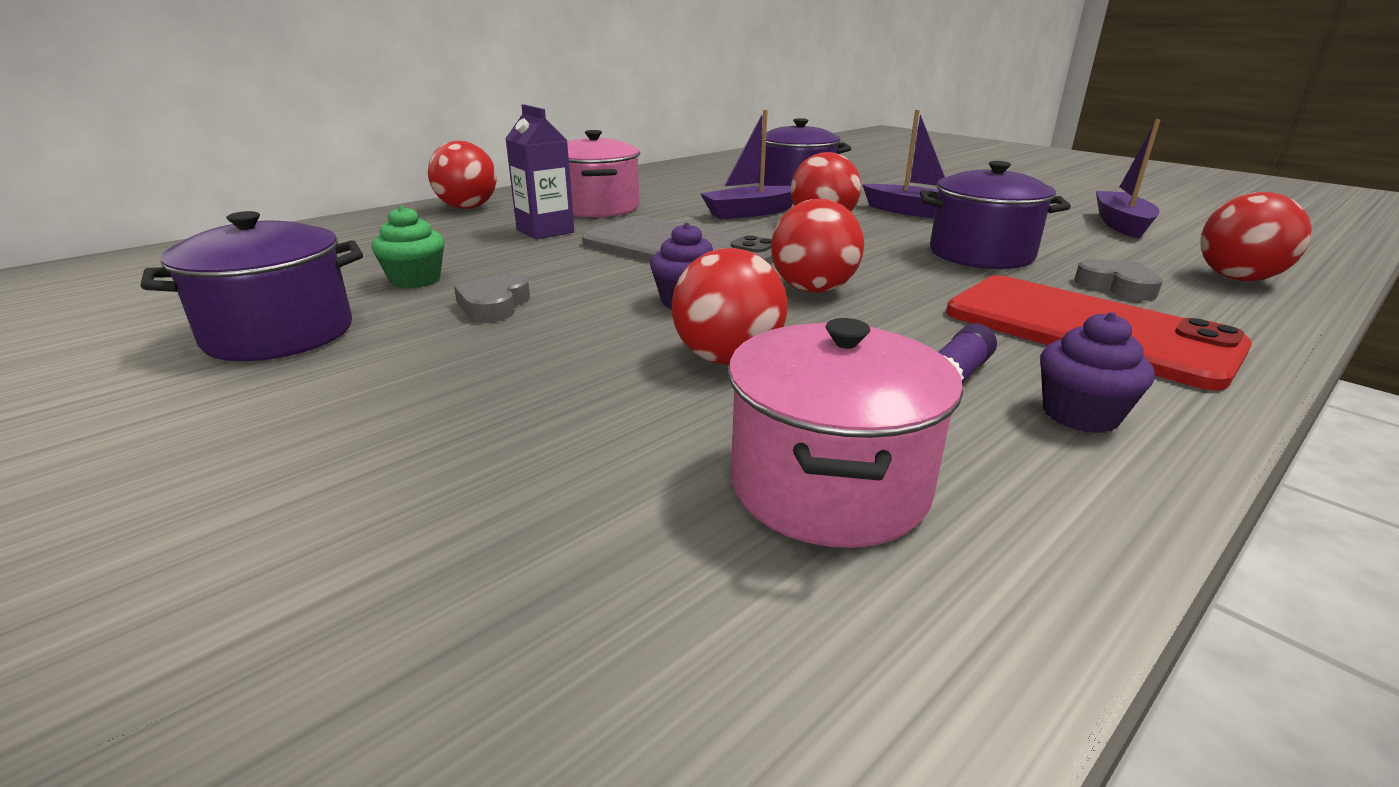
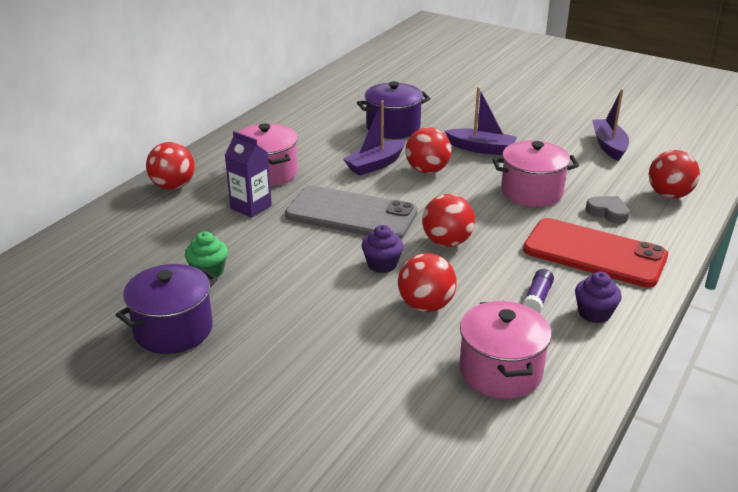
camera: 15 degrees left, 5 degrees up
grey heart [454,273,530,322] -> none
purple pot [920,161,1071,269] -> pink pot [493,141,579,207]

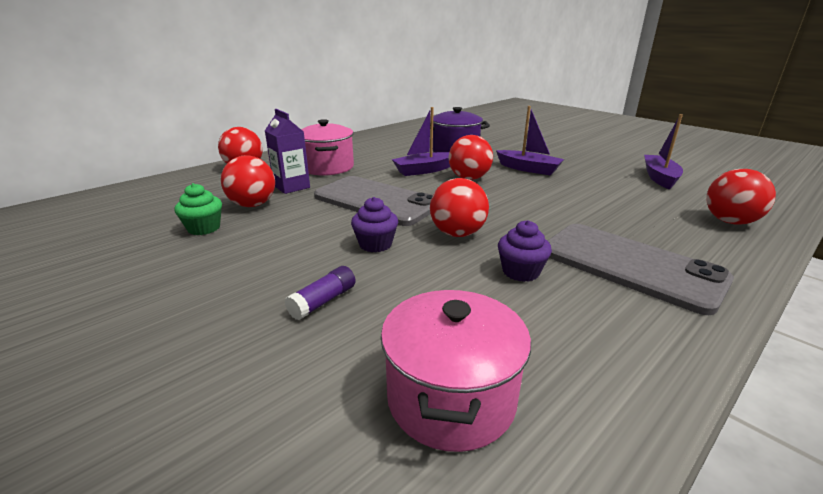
camera: 15 degrees right, 5 degrees down
purple pot [116,264,218,354] -> none
red ball [398,253,457,312] -> red ball moved to [221,155,275,207]
pink pot [493,141,579,207] -> none
red phone [523,218,668,288] -> grey phone [548,224,734,315]
purple glue stick [523,269,554,313] -> purple glue stick moved to [285,266,356,320]
purple cupcake [575,272,622,323] -> purple cupcake moved to [498,220,552,282]
grey heart [586,196,630,224] -> none

